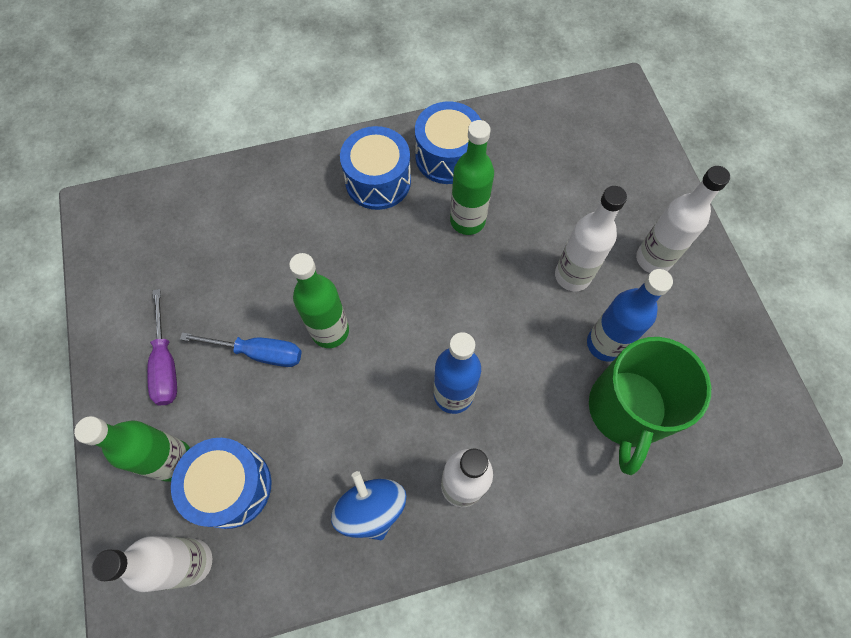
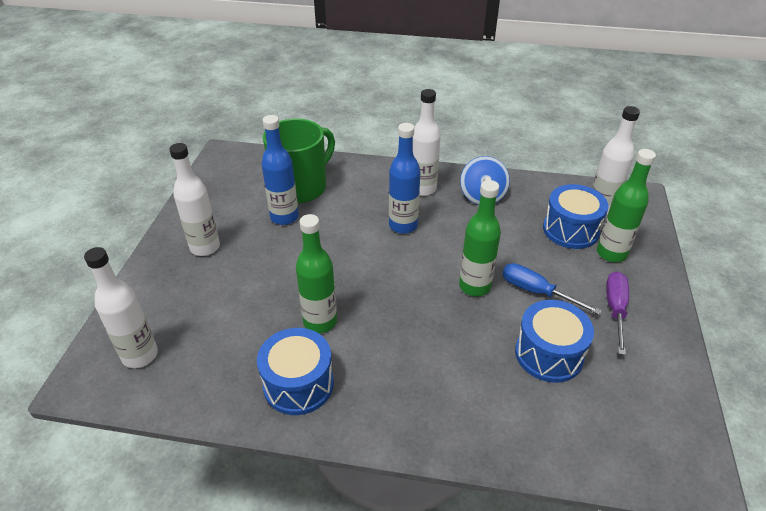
camera: 155 degrees left, 25 degrees down
blue drum [340,126,411,210] -> blue drum moved to [515,300,594,383]
white bottle [555,186,627,291] -> white bottle moved to [84,247,158,368]

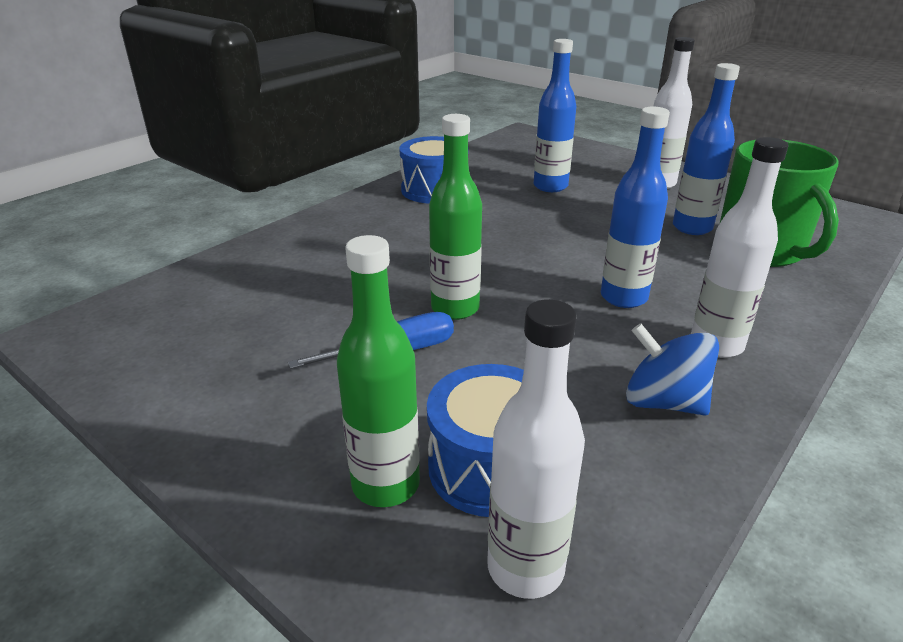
camera: 120 degrees right, 10 degrees down
white bottle [84,247,158,368] -> none
green bottle [296,214,337,333] -> none
blue drum [515,300,594,383] -> none
purple screwdriver [606,271,629,355] -> none
none -> blue bottle [534,39,577,192]

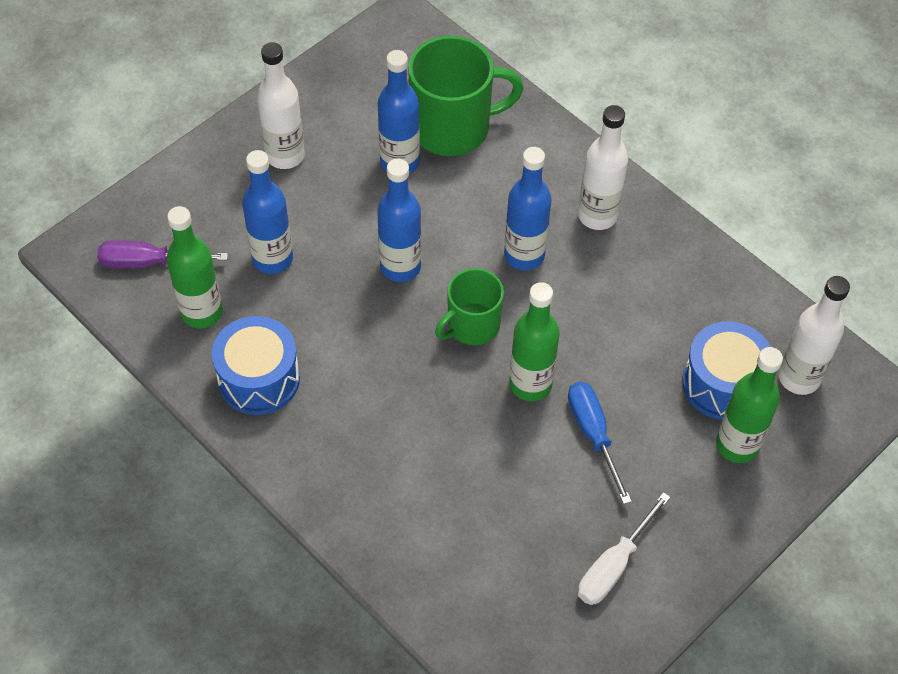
camera: 85 degrees left, 25 degrees up
blue spinning top [626,323,719,416] -> none
none -> purple screwdriver [97,240,228,268]
none -> green bottle [166,206,223,328]
none -> blue bottle [377,159,421,282]
none -> green mug [435,268,504,345]
none -> white screwdriver [578,492,671,605]

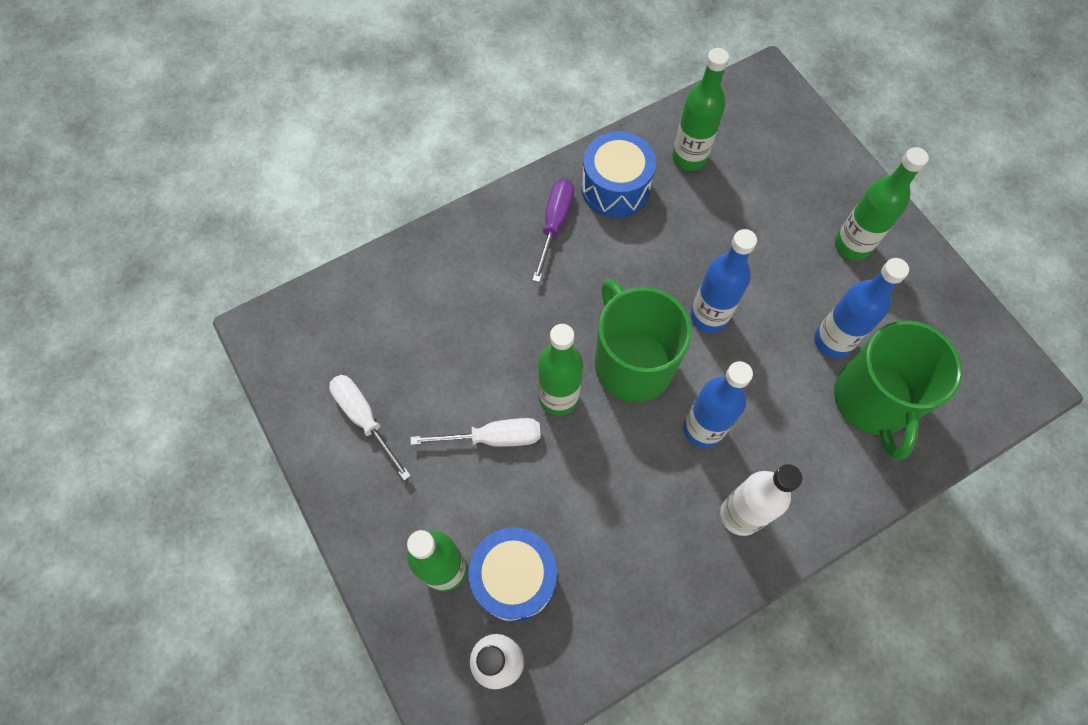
camera: 105 degrees right, 10 degrees up
purple screwdriver [97,240,228,268] -> purple screwdriver moved to [532,179,574,282]
blue bottle [242,150,293,274] -> none
white bottle [257,42,305,169] -> green bottle [835,147,929,260]
green mug [435,268,504,345] -> green mug [595,279,692,402], size x1.61
blue screwdriver [568,382,632,504] -> white screwdriver [410,418,541,447]

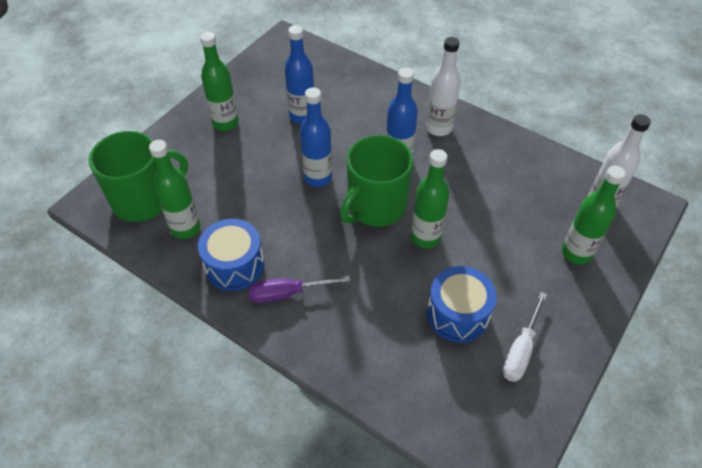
camera: 115 degrees left, 15 degrees down
white screwdriver [410,418,541,447] -> none
blue drum [468,527,557,622] -> blue drum moved to [427,266,497,343]
green mug [834,320,962,460] -> green mug moved to [89,131,188,222]

